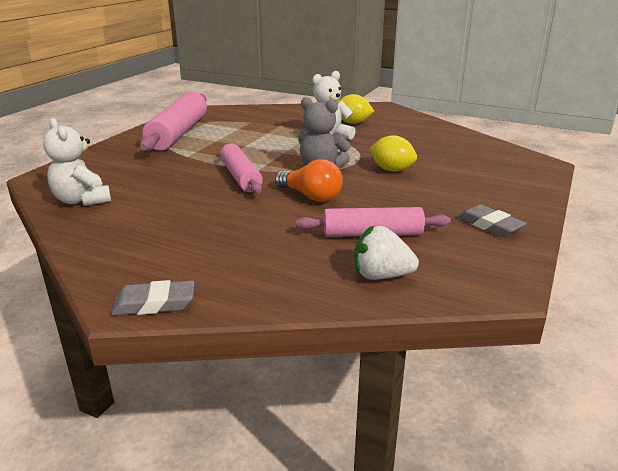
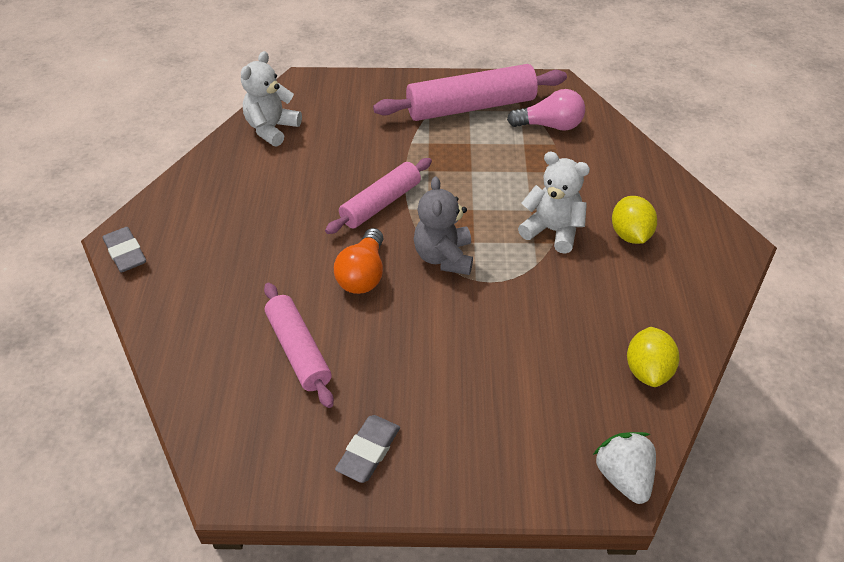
camera: 65 degrees right, 20 degrees up
white strawberry [354,226,419,280] -> white strawberry moved to [593,432,656,504]
yellow lemon [369,135,417,172] -> yellow lemon moved to [627,327,679,387]
none -> pink light bulb [507,89,585,131]

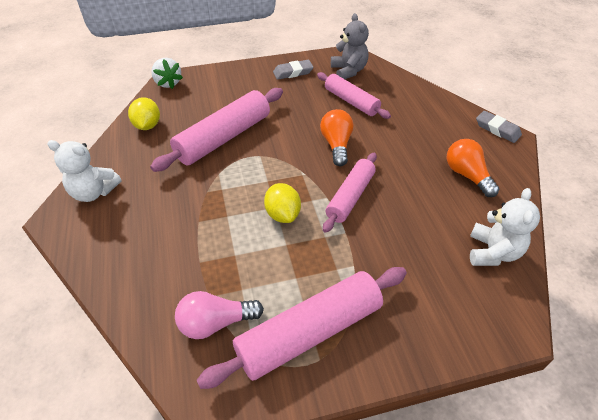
camera: 165 degrees right, 0 degrees up
grey eraser [335,415,400,483] -> grey eraser turned 60 degrees clockwise [273,60,314,80]
grey teddy bear [414,176,473,275] -> grey teddy bear moved to [331,13,369,79]
white teddy bear [518,152,590,254] -> white teddy bear moved to [47,140,121,202]
yellow lemon [612,196,657,244] -> yellow lemon moved to [264,183,301,223]
none -> pink rolling pin [150,88,283,172]
none -> orange light bulb [447,139,499,197]

